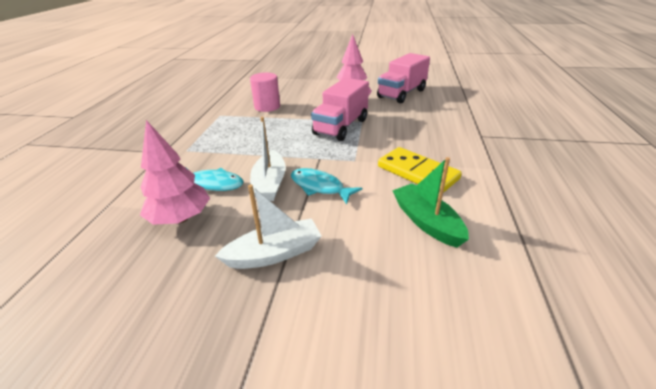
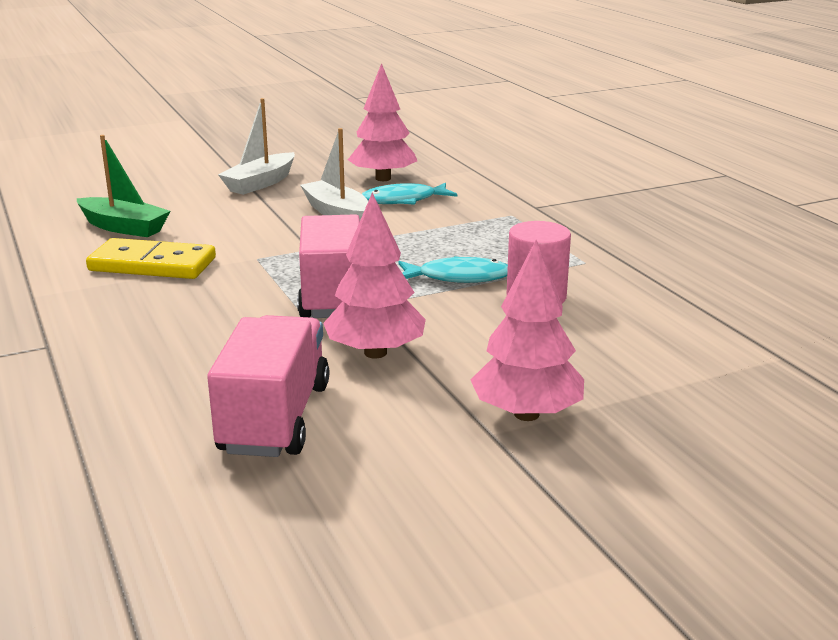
camera: 145 degrees right, 10 degrees down
turquoise fish [291,168,362,204] -> turquoise fish moved to [399,256,508,283]
none -> pink tree [471,240,584,421]

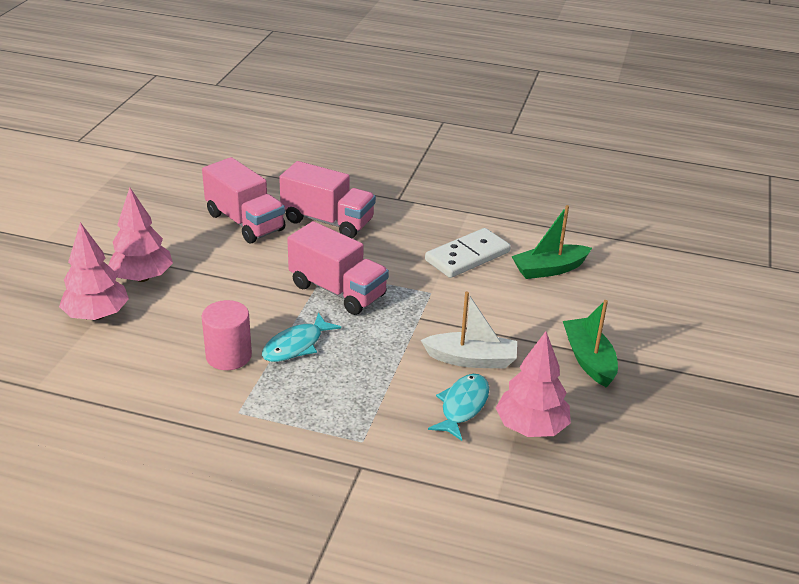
camera: 130 degrees right, 10 degrees up
yellow domino [86,238,216,279] -> white domino [425,228,511,278]
white boat [218,98,295,195] -> green boat [563,300,618,388]
pink tree [323,192,426,359] -> pink tree moved to [59,222,129,320]
none -> pink truck [279,161,376,238]

